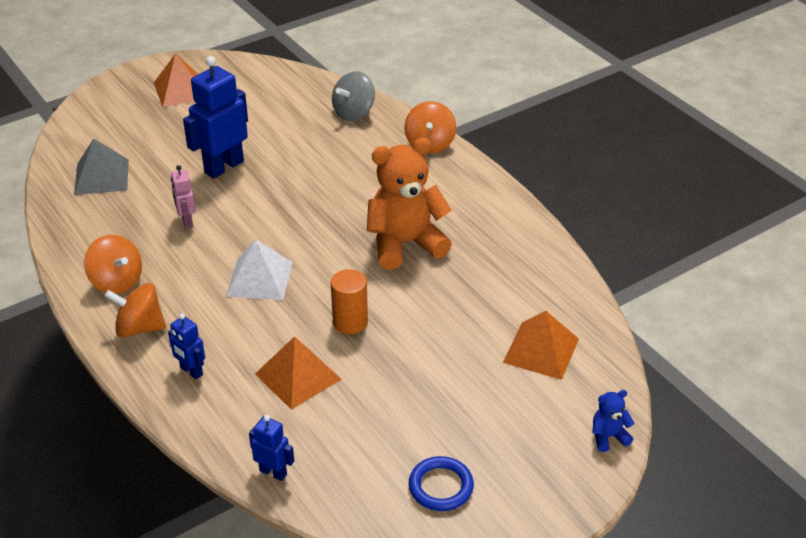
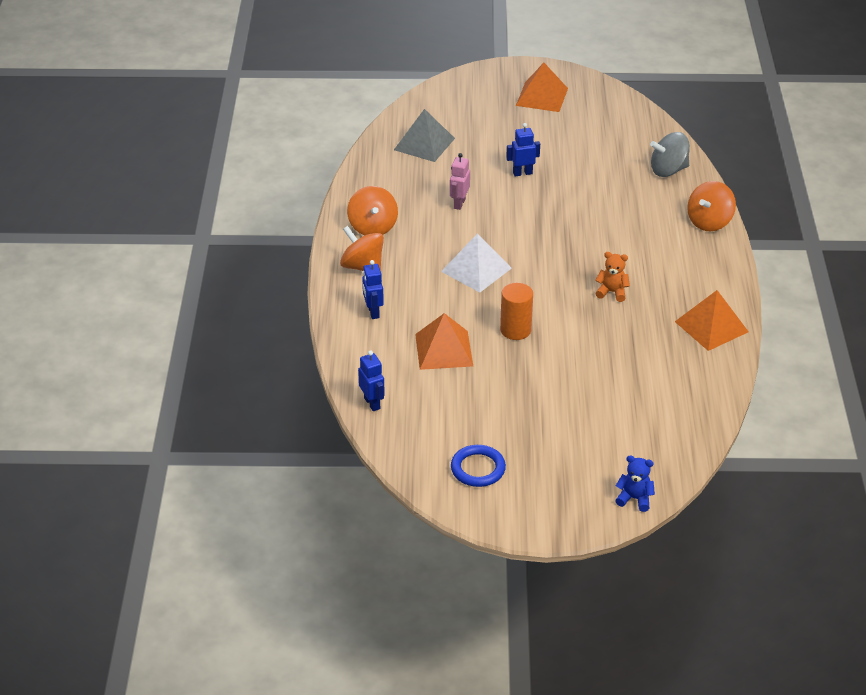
camera: 35 degrees right, 0 degrees up
blue robot [183,56,248,179] -> blue robot [506,123,540,176], size x0.51
orange teddy bear [367,138,452,270] -> orange teddy bear [595,252,630,302], size x0.43
orange pyramid [503,311,579,380] -> orange pyramid moved to [675,290,749,351]

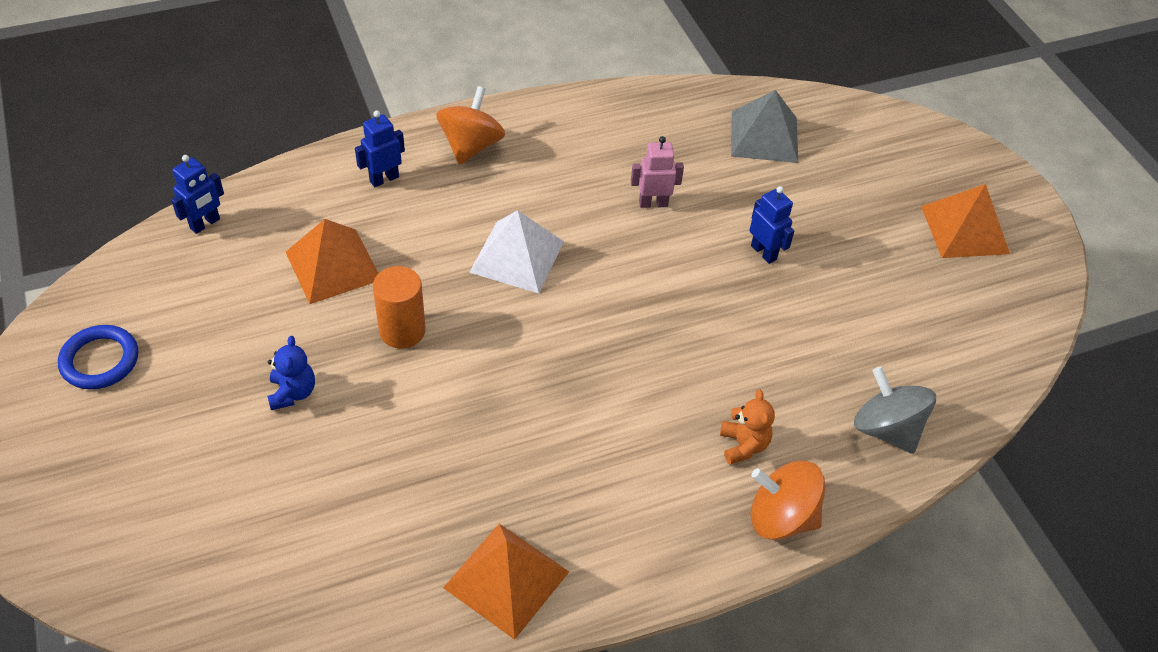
camera: 65 degrees right, 10 degrees up
orange spinning top [347,186,398,236] -> none
orange teddy bear [595,252,630,302] -> orange teddy bear moved to [720,389,775,465]
blue teddy bear [615,455,655,512] -> blue teddy bear moved to [268,336,315,410]

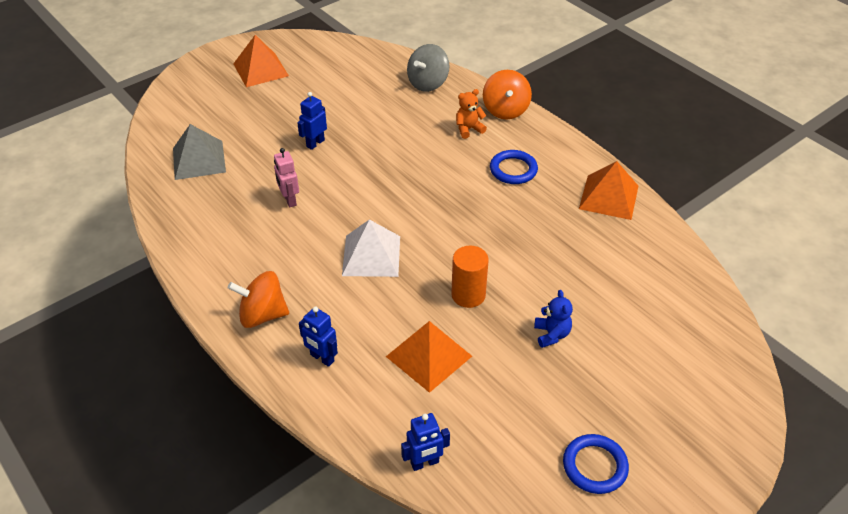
camera: 105 degrees left, 5 degrees down
blue robot [171,155,224,234] -> blue robot turned 135 degrees clockwise [401,413,450,471]
blue teddy bear [268,336,315,410] -> blue teddy bear turned 105 degrees clockwise [534,290,573,348]
none -> blue ring [490,150,538,184]

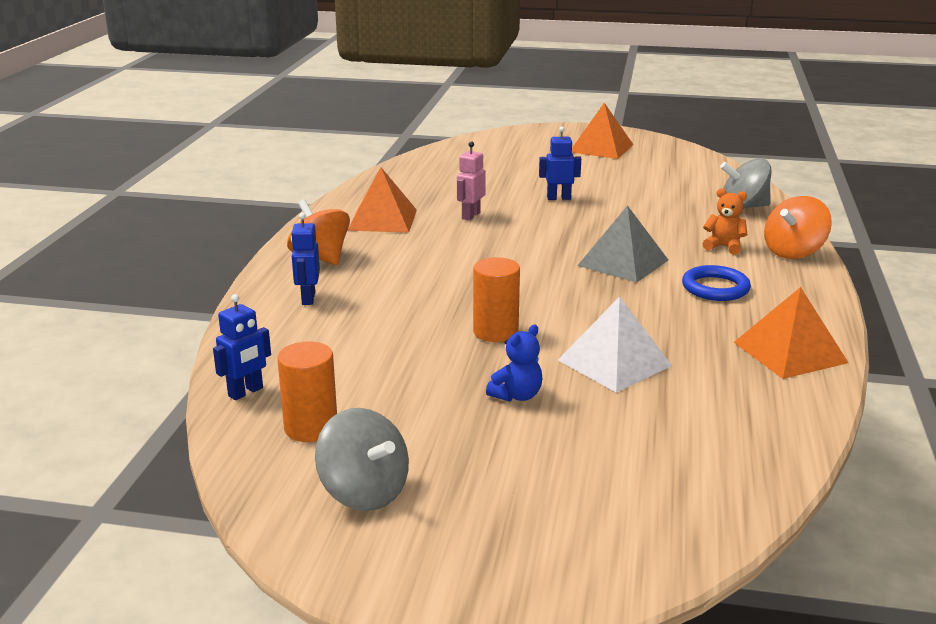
camera: 50 degrees right, 20 degrees down
grey pyramid [173,124,226,180] -> grey pyramid moved to [577,205,668,283]
white pyramid [342,220,400,277] -> white pyramid moved to [558,296,672,392]
orange pyramid [386,321,472,393] -> orange pyramid moved to [347,167,417,233]
blue robot [401,413,450,471] -> blue robot turned 75 degrees counterclockwise [213,294,271,400]
blue ring [563,434,629,494] -> grey spinning top [315,408,409,511]
none -> orange cylinder [277,341,337,442]

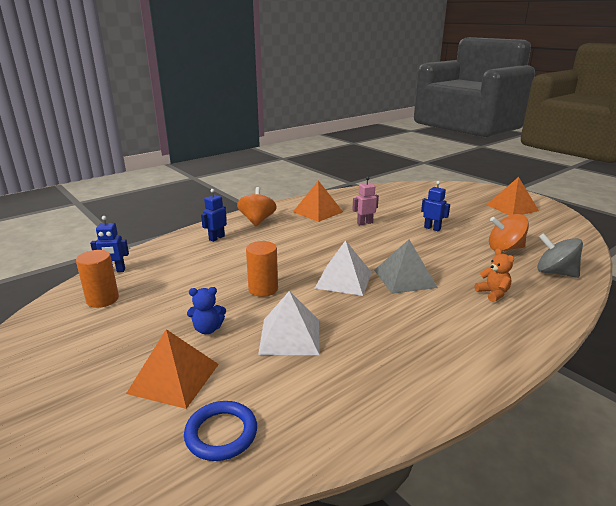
camera: 40 degrees right, 0 degrees up
grey spinning top [315,408,409,511] -> none
blue ring [682,265,751,301] -> blue ring moved to [184,401,257,461]
orange pyramid [734,287,849,379] -> orange pyramid moved to [126,329,219,409]
orange spinning top [764,196,832,259] -> orange spinning top moved to [489,214,529,252]
none -> white pyramid [315,240,372,296]

